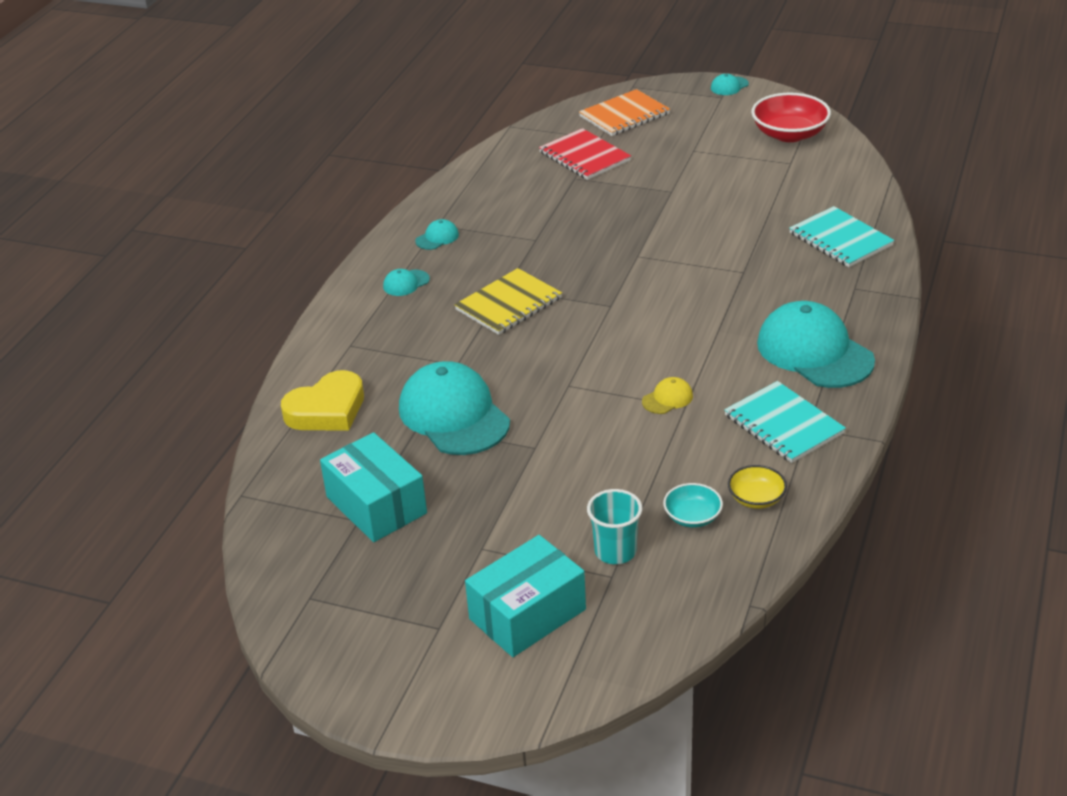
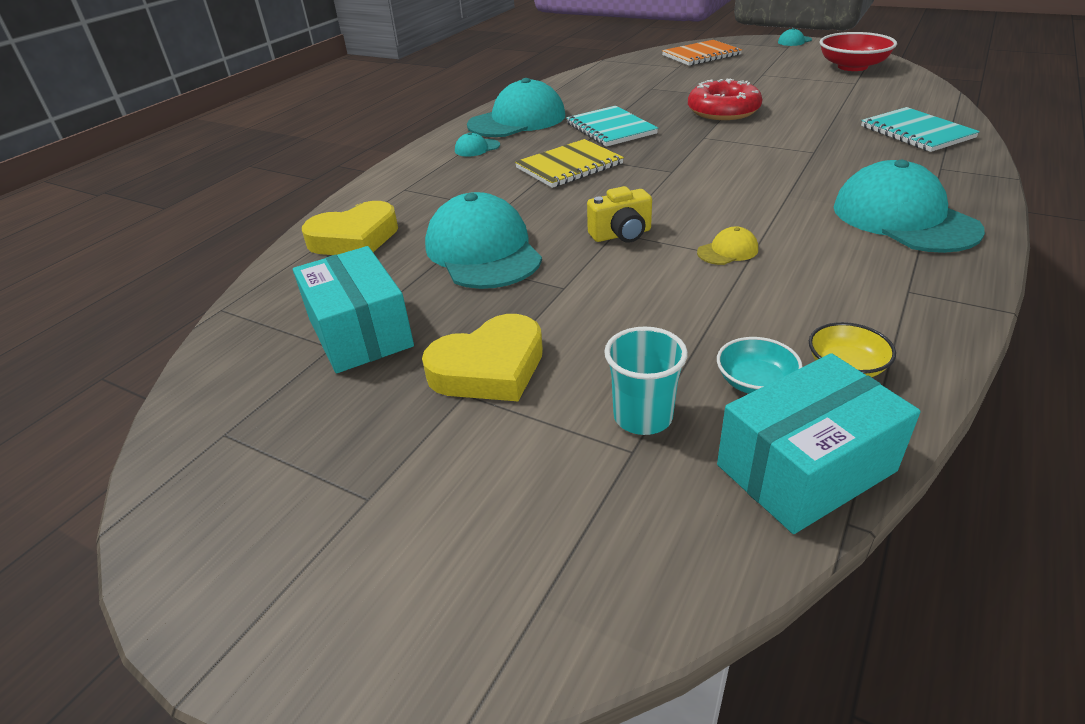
camera: 10 degrees right, 0 degrees up
turquoise cap [415,219,459,250] -> turquoise cap [467,78,565,137], size x2.39
turquoise box [465,535,586,657] -> turquoise box moved to [717,353,921,534]
red notebook [539,128,631,180] -> none
turquoise notebook [724,381,846,463] -> turquoise notebook moved to [566,106,658,147]
none -> yellow heart [422,314,543,401]
none -> yellow camera [587,186,652,243]
none -> red donut [688,79,762,120]

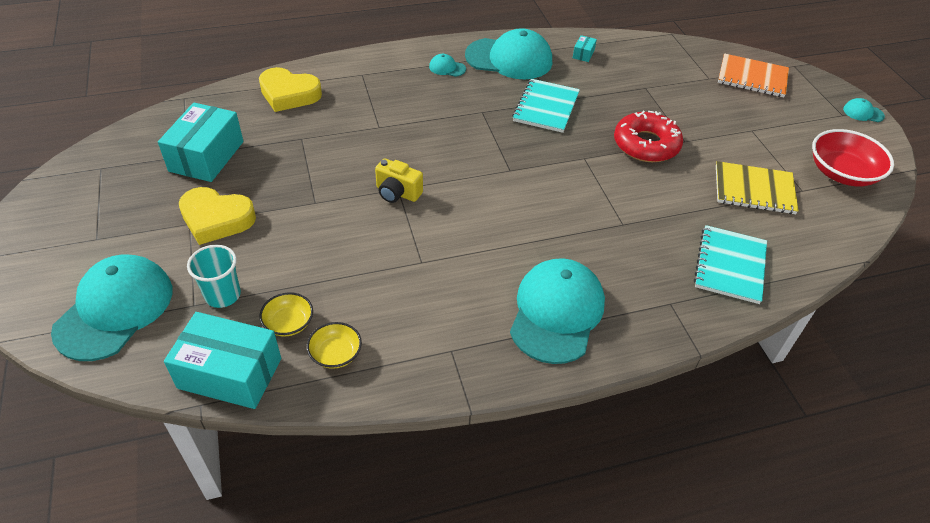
camera: 40 degrees right, 10 degrees up
turquoise cap [425,192,542,289] -> turquoise cap moved to [51,254,172,361]
yellow notebook [515,139,624,188] -> yellow notebook moved to [716,161,799,214]
yellow cap [697,227,758,265] -> none
turquoise bowl [717,337,802,394] -> yellow bowl [260,292,313,336]
none -> turquoise box [573,35,597,62]

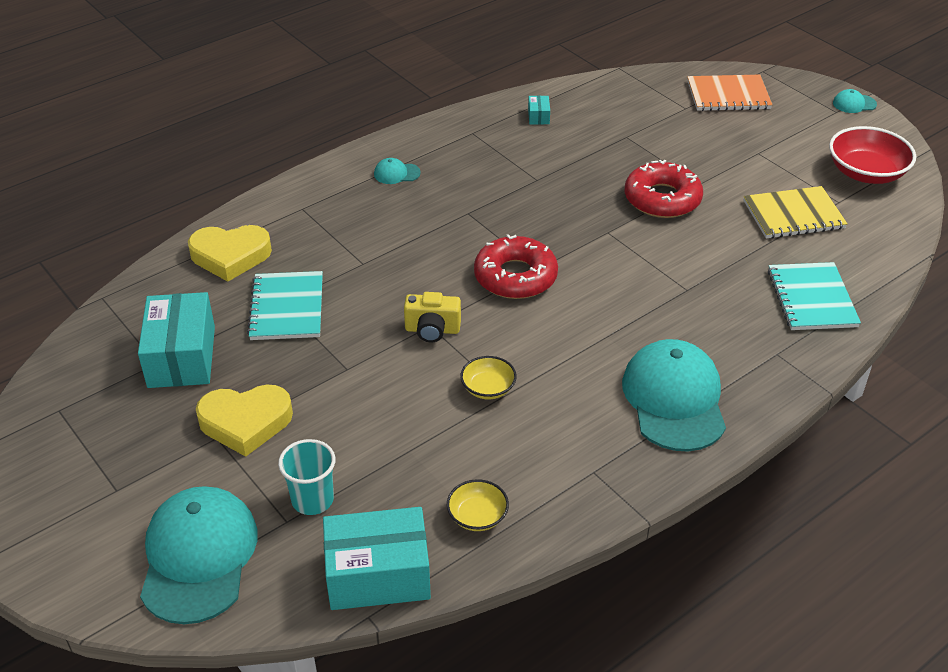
camera: 20 degrees left, 5 degrees down
yellow bowl [260,292,313,336] -> yellow bowl moved to [460,356,517,399]
turquoise cap [465,28,552,79] -> none
turquoise notebook [512,79,580,133] -> turquoise notebook moved to [247,271,323,340]
none -> red donut [474,234,558,299]

